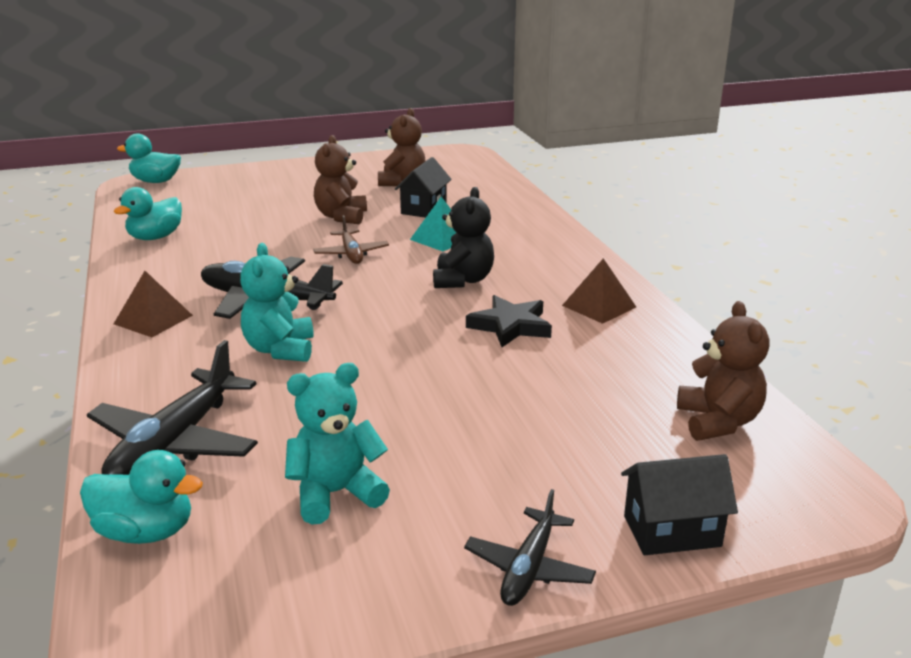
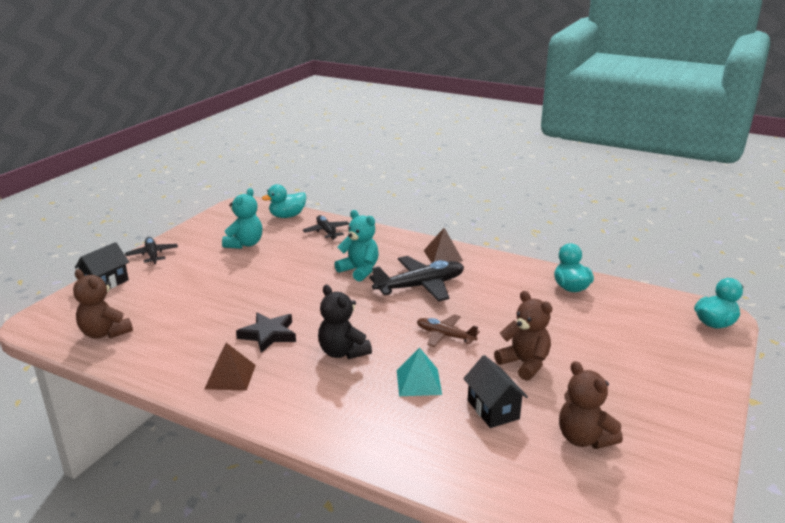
camera: 135 degrees right, 0 degrees up
black plane [87,340,258,475] -> black plane [303,215,349,240], size x0.59

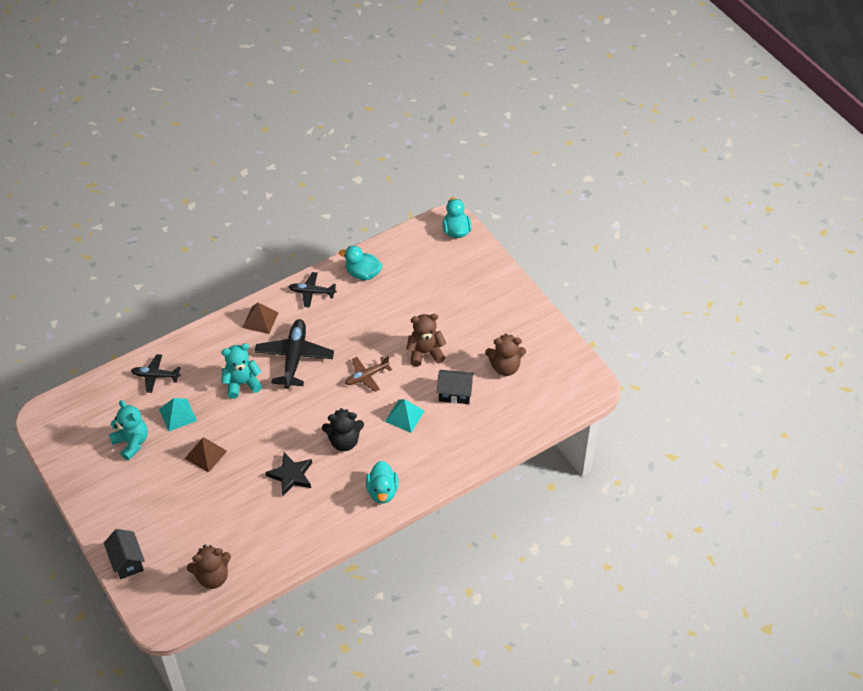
camera: 60 degrees left, 25 degrees up
black plane [125,237,178,264] -> black plane moved to [289,272,336,308]
brown pyramid [205,343,256,391] -> brown pyramid moved to [185,437,227,473]
turquoise duck [262,184,306,218] -> turquoise duck moved to [366,461,398,504]
none -> turquoise pyramid [159,398,197,431]

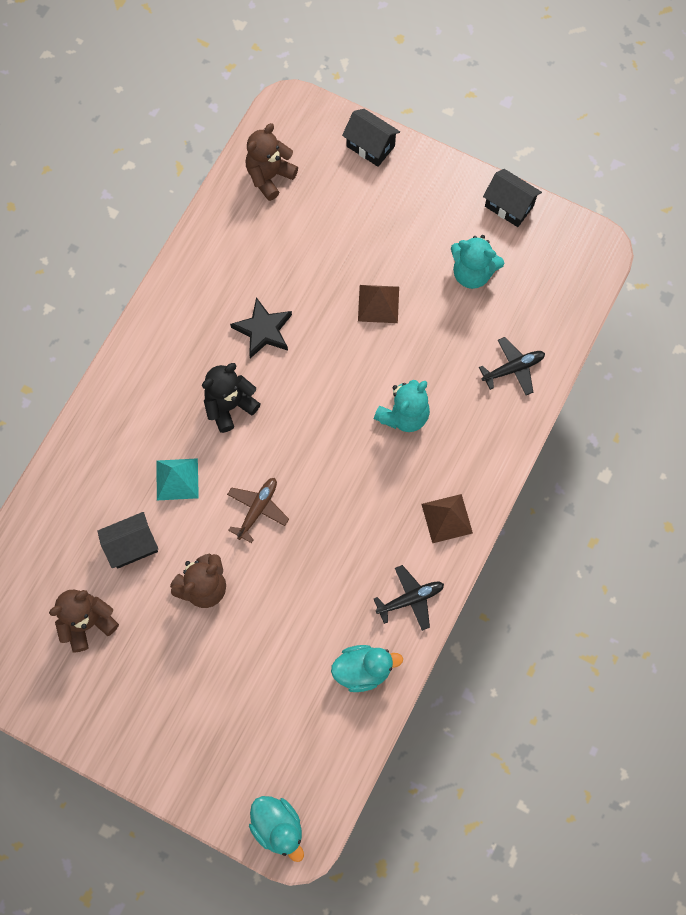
camera: 150 degrees right, 20 degrees up
turquoise pyramid [159,398,197,431] -> none
black plane [254,319,334,389] -> none
turquoise duck [366,461,398,504] -> none
none -> black house [483,169,542,227]

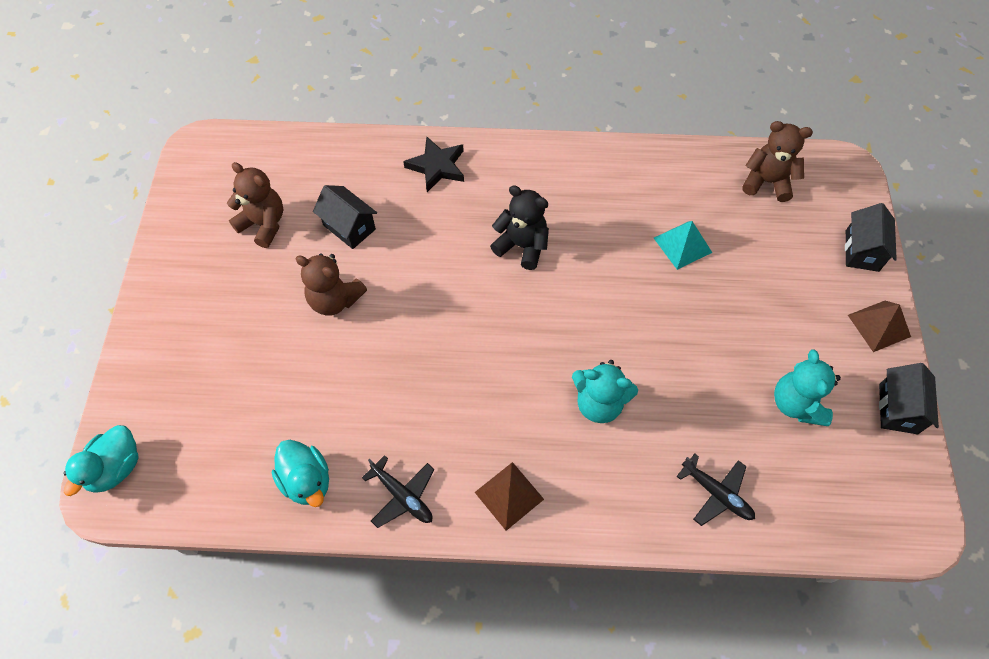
camera: 65 degrees right, 10 degrees down
turquoise pyramid [156,458,199,500] -> turquoise pyramid moved to [654,221,712,270]
brown plane [227,478,289,543] -> none
black star [230,297,292,358] -> black star moved to [403,136,464,192]
brown pyramid [358,285,399,323] -> brown pyramid moved to [848,301,911,352]

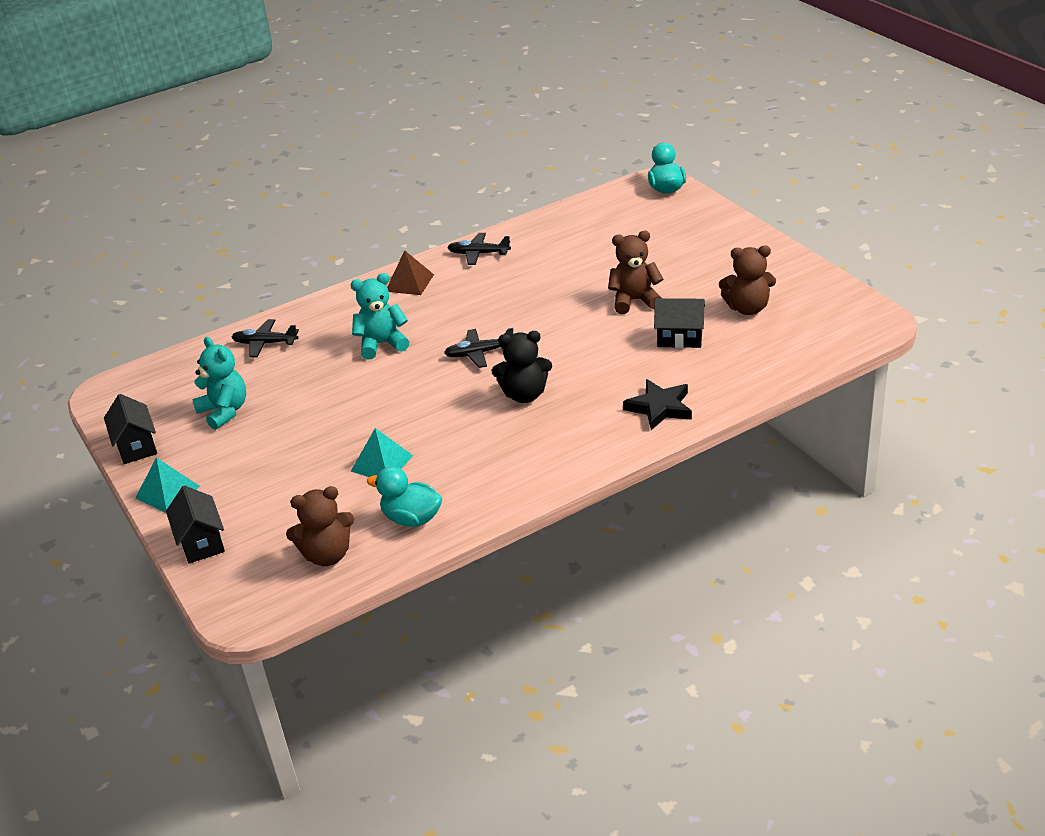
camera: 150 degrees right, 25 degrees down
turquoise duck [271,440,329,507] -> turquoise duck moved to [367,466,442,527]
brown pyramid [848,301,911,352] -> turquoise pyramid [135,457,200,513]
none -> black plane [444,328,513,368]

